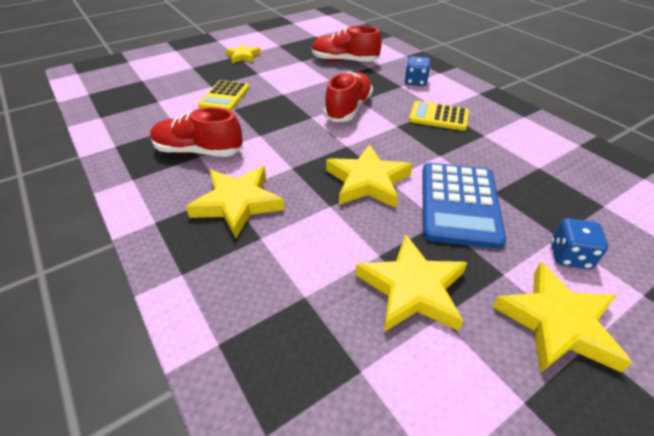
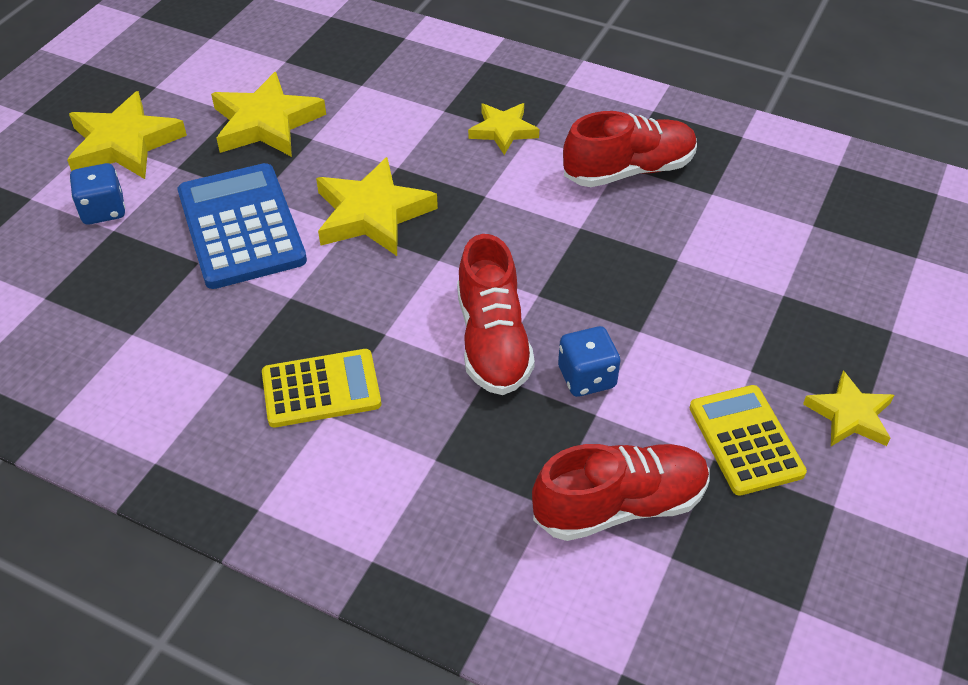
camera: 150 degrees right, 5 degrees up
yellow star [186,166,284,238] -> yellow star [468,103,539,155], size x0.61
yellow calculator [198,80,250,111] -> yellow calculator moved to [690,385,807,496]
blue dice [405,56,430,86] -> blue dice moved to [558,326,620,397]

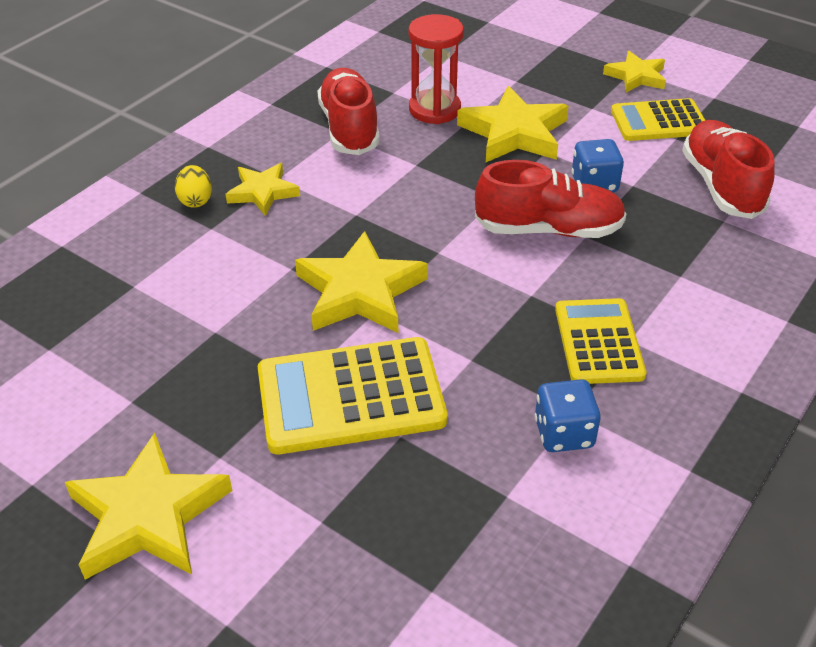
camera: 80 degrees left, 5 degrees down
blue dice [70,163,125,225] -> blue dice moved to [535,379,601,452]
blue calculator [178,163,307,289] -> yellow calculator [258,337,448,454]
yellow star [211,72,326,157] -> yellow star moved to [457,86,569,162]
none -> yellow egg [175,165,212,208]
none -> red hourglass [409,14,464,124]

